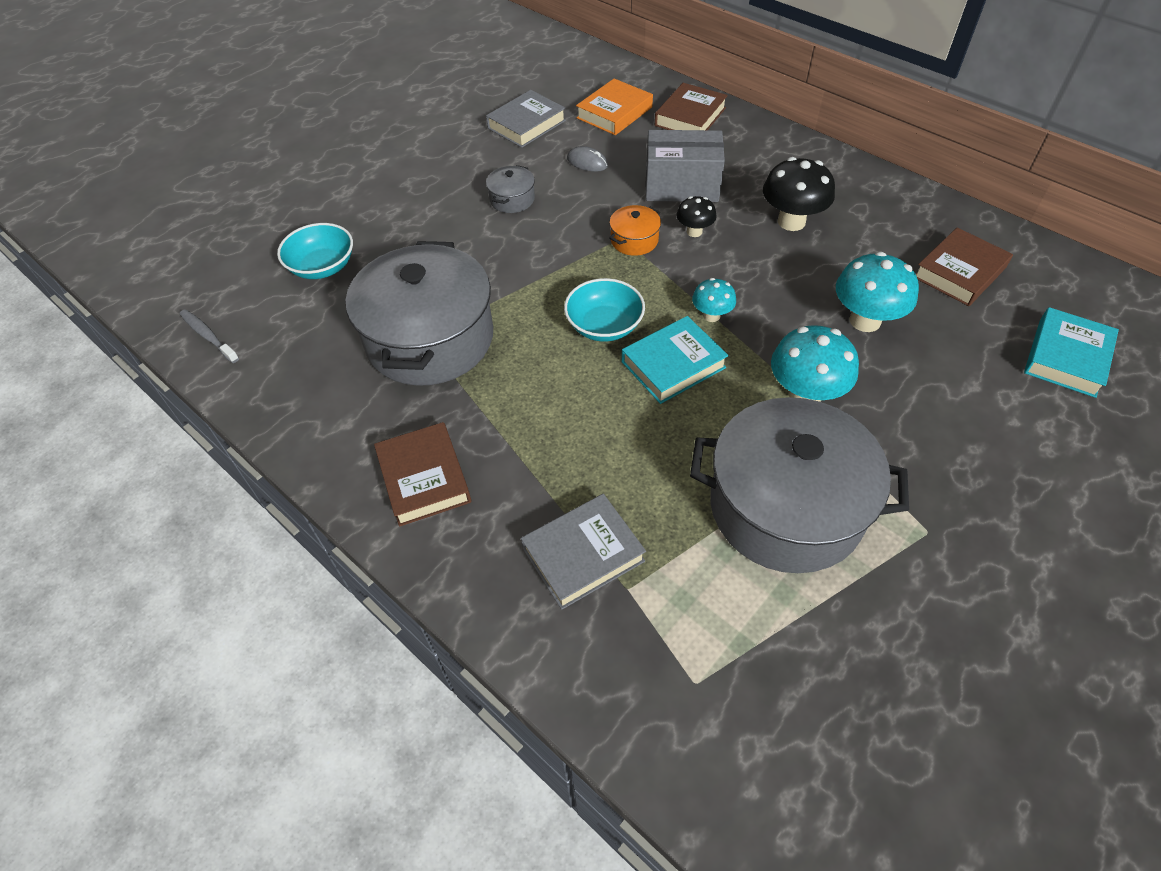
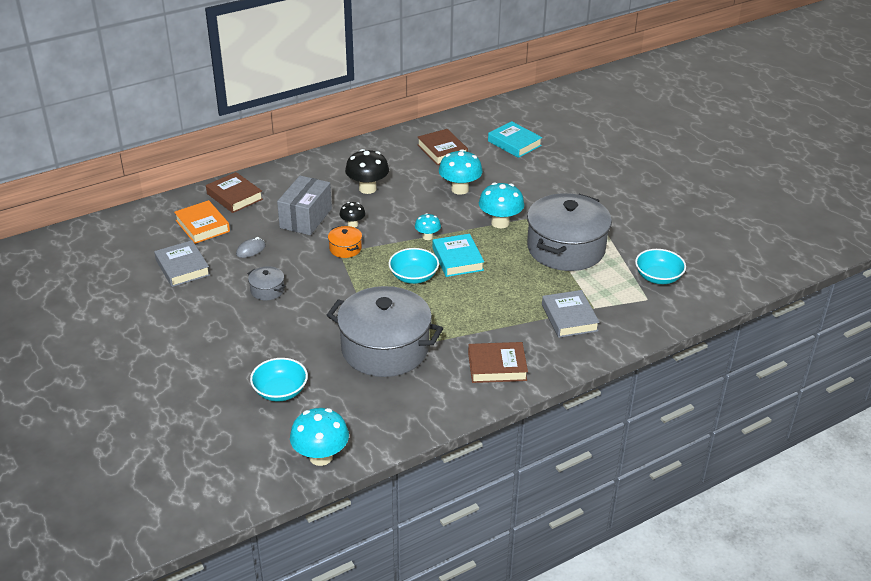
camera: 75 degrees left, 15 degrees down
grey toothbrush [180,309,239,363] -> turquoise mushroom [290,408,349,466]
none -> turquoise bowl [635,249,686,284]

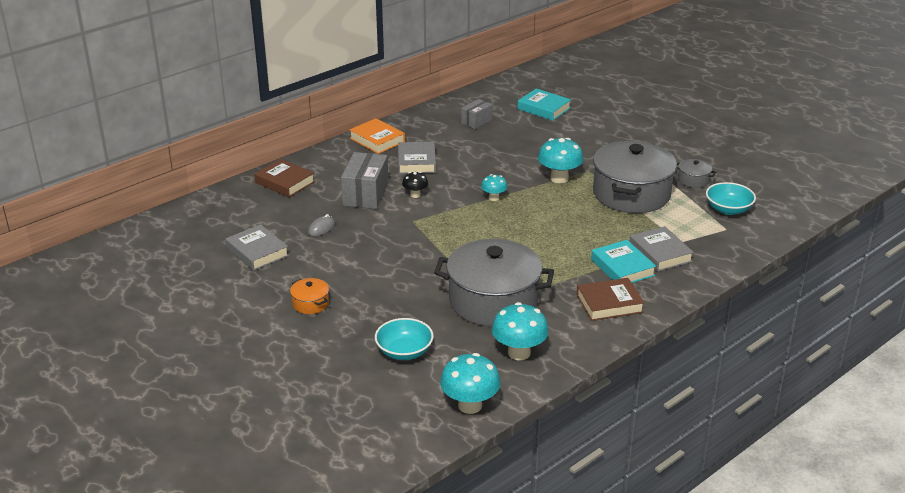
camera: 10 degrees left, 5 degrees down
orange book [174,200,230,244] -> orange book moved to [349,118,405,154]
grey pot [247,266,286,300] -> grey pot moved to [677,159,716,188]
orange pot [328,226,362,258] -> orange pot moved to [290,278,329,314]
black mushroom [345,149,389,194] -> grey book [398,142,436,174]
turquoise bowl [389,248,439,284] -> none
brown book [417,129,468,165] -> grey box [461,99,493,129]
turquoise book [432,234,484,277] -> turquoise book moved to [591,240,656,283]
turquoise mushroom [439,149,482,195] -> turquoise mushroom moved to [492,302,549,360]

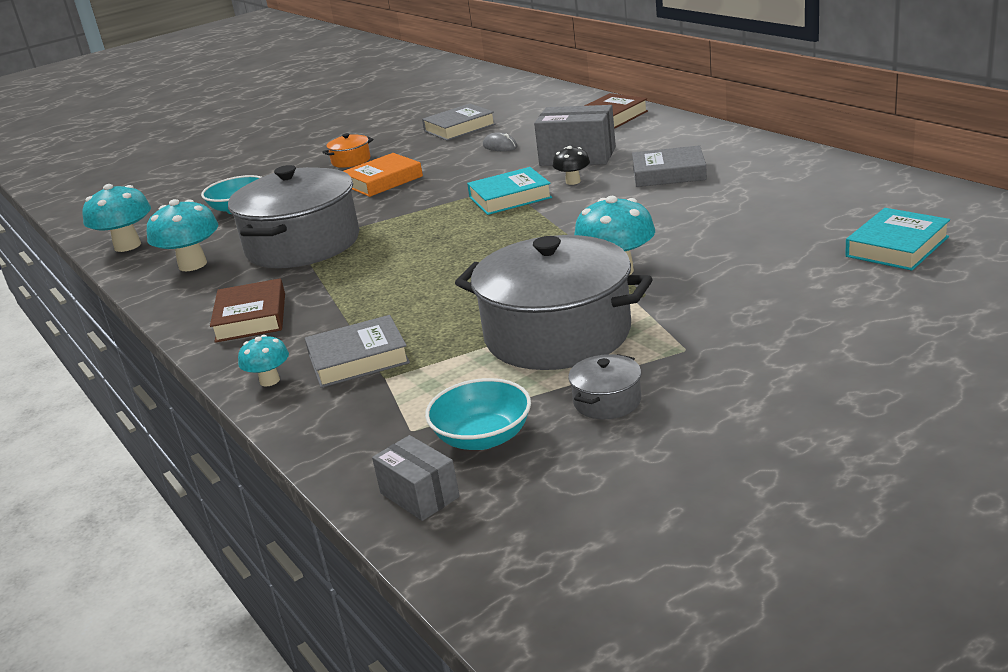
camera: 100 degrees right, 5 degrees down
orange book [349,118,405,154] -> orange book moved to [343,153,423,197]
grey box [461,99,493,129] -> grey box moved to [372,435,460,521]
turquoise mushroom [481,174,507,201] -> turquoise mushroom moved to [238,335,289,386]
turquoise book [591,240,656,283] -> turquoise book moved to [467,167,552,215]

